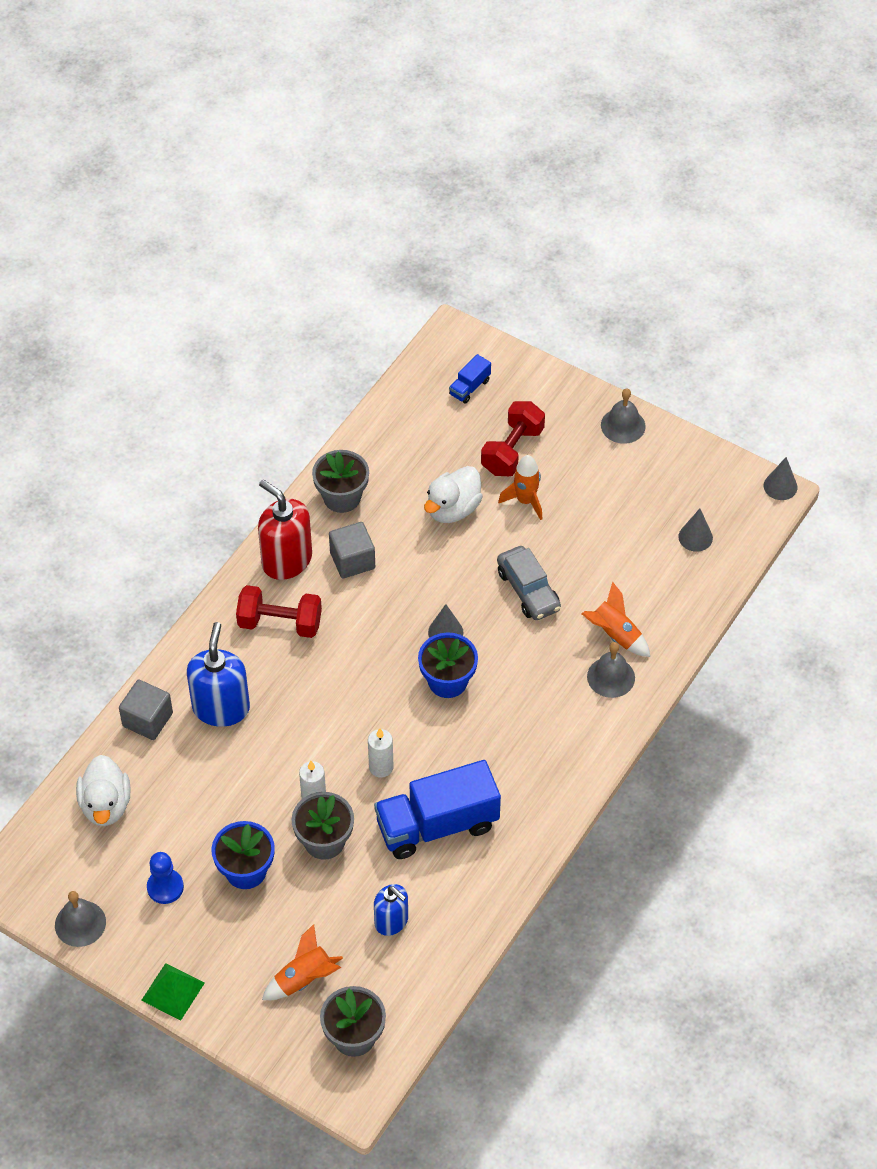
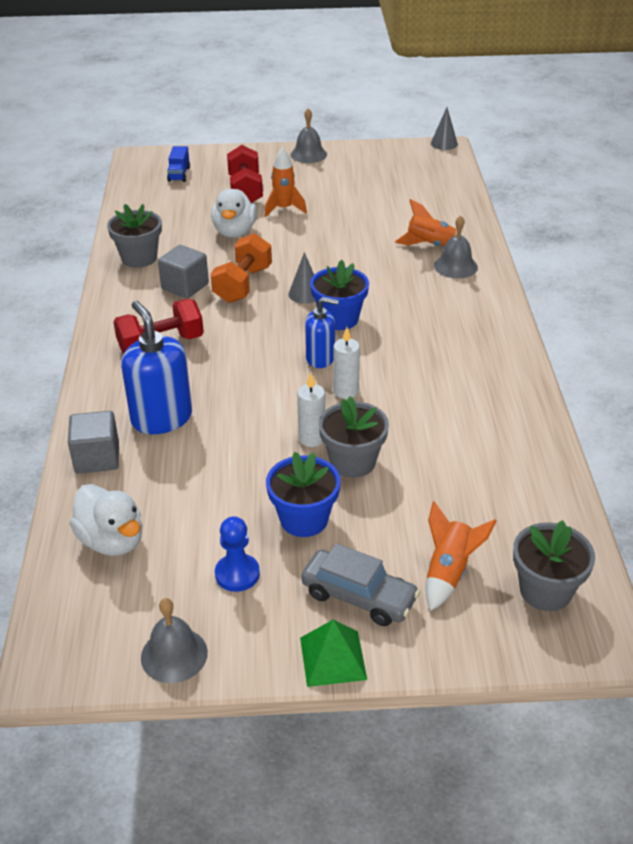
camera: 35 degrees left, 15 degrees down
red soap dispenser [258,480,312,580] -> none
blue truck [374,760,501,859] -> none
blue soap dispenser [374,884,408,936] -> blue soap dispenser moved to [305,297,339,368]
grey car [497,546,561,620] -> grey car moved to [301,543,420,626]
grey cone [678,509,713,552] -> none
none -> orange dumbbell [211,233,272,303]

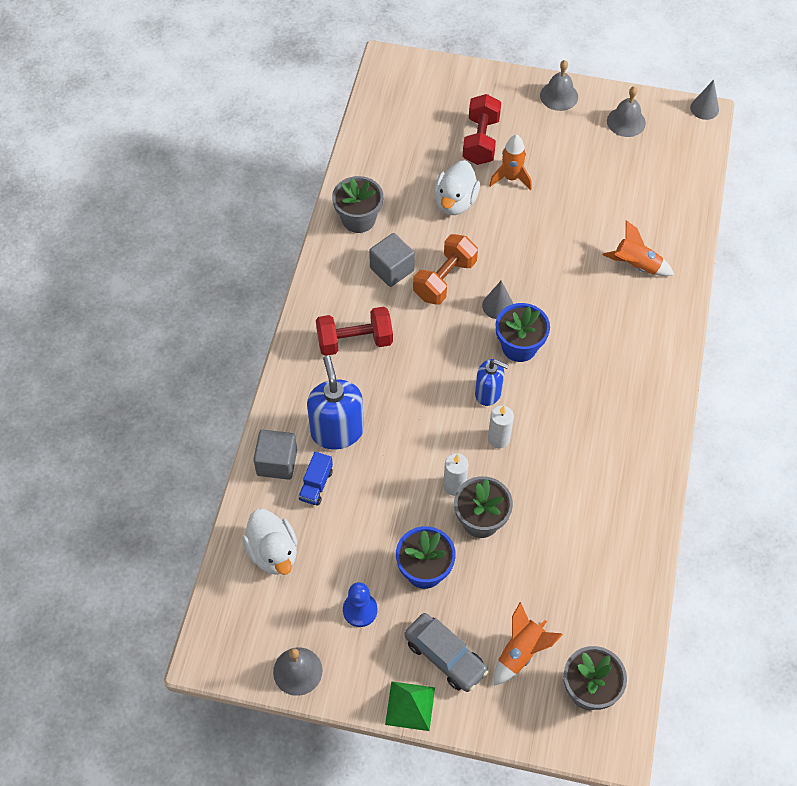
camera: 15 degrees right, 20 degrees up
blue truck [167,146,190,182] -> blue truck moved to [299,452,333,506]
grey bell [434,215,478,279] -> grey bell moved to [607,86,646,137]

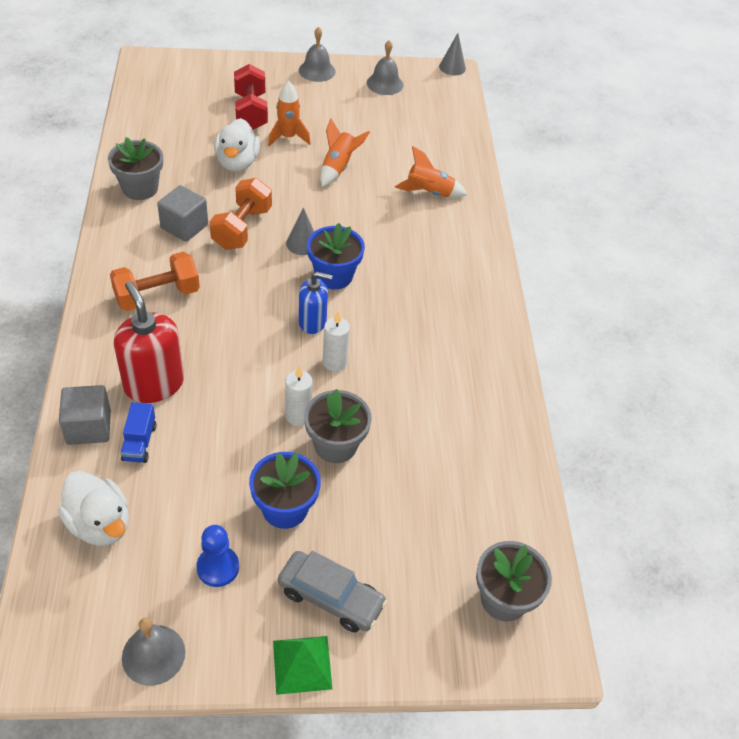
camera: 20 degrees left, 10 degrees down
blue soap dispenser [307,356,364,449] -> red soap dispenser [114,281,184,403]
red dumbbell [316,307,393,356] -> orange dumbbell [110,251,200,311]
orange rocket [494,602,563,686] -> orange rocket moved to [320,118,370,187]

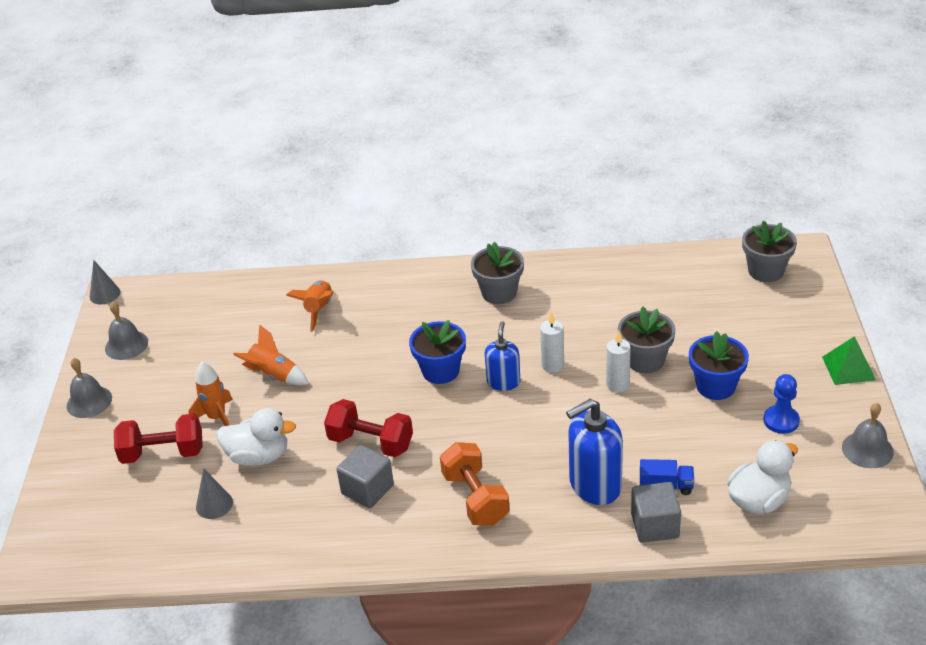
camera: 80 degrees left, 10 degrees down
grey flower pot [108,137,163,200] -> grey flower pot moved to [471,242,524,304]
red soap dispenser [114,281,184,403] -> blue soap dispenser [566,399,623,505]
orange dumbbell [210,178,272,250] -> red dumbbell [324,399,413,457]
grey car [278,551,388,633] -> none
grey cone [286,207,314,255] -> grey cone moved to [196,468,233,519]

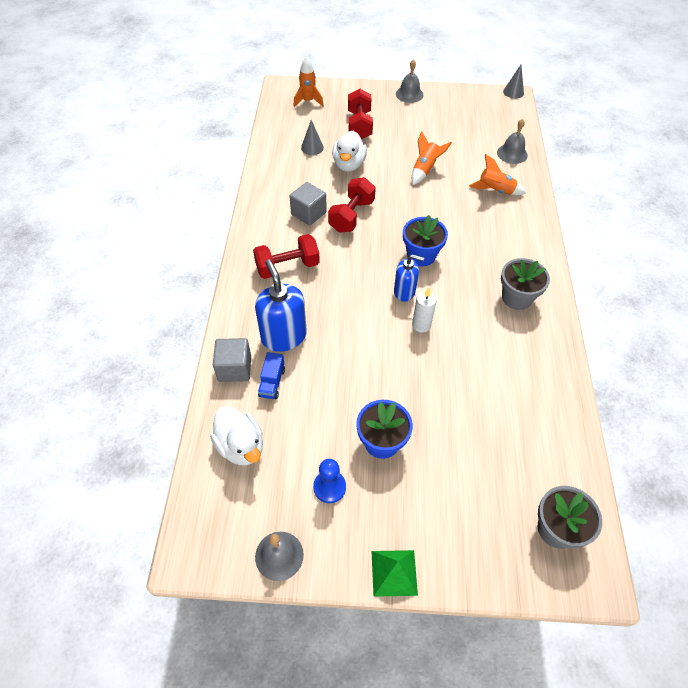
camera: 90 degrees right, 15 degrees up
grey bell [105,302,148,360] -> grey bell moved to [497,119,528,164]
orange rocket [189,362,233,426] -> orange rocket moved to [293,57,324,107]
orange dumbbell [440,442,510,526] -> red dumbbell [253,234,320,279]
white candle [606,331,631,392] -> none
grey flower pot [618,307,676,373] -> none

